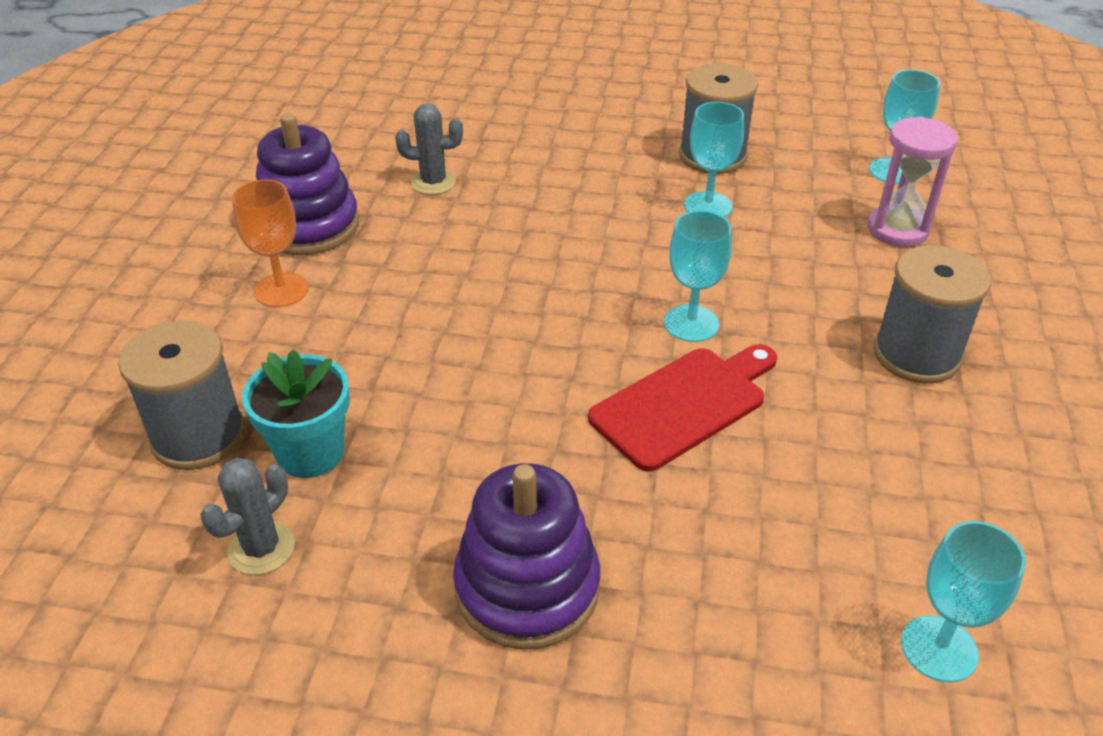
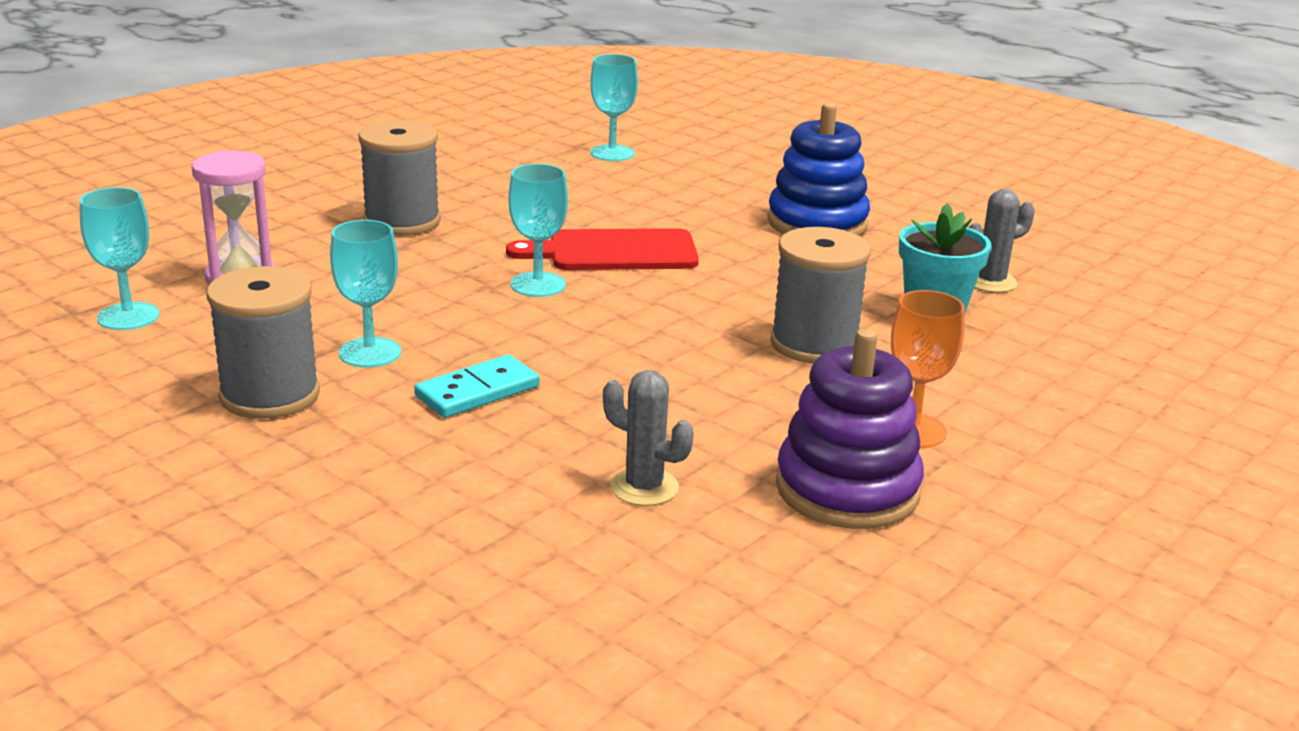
camera: 150 degrees left, 15 degrees down
grey spool [118,320,245,470] -> grey spool moved to [770,227,871,364]
purple stacking toy [453,463,600,650] -> blue stacking toy [767,103,870,236]
none -> turquoise domino [414,355,540,418]

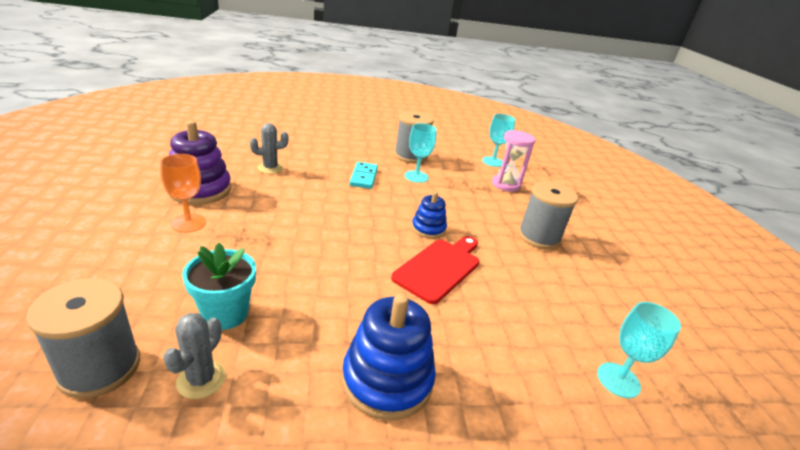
camera: 130 degrees right, 5 degrees up
turquoise goblet [508,164,568,297] -> blue stacking toy [412,191,447,239]
grey spool [770,227,871,364] -> grey spool moved to [26,278,140,399]

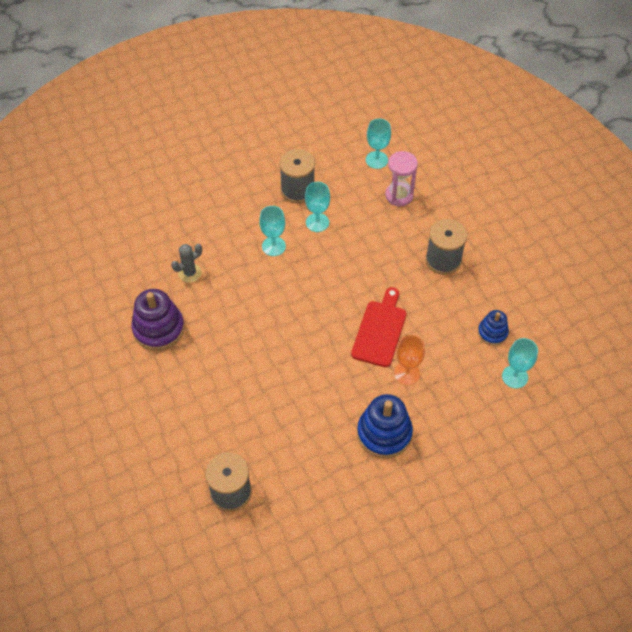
camera: 15 degrees left, 25 degrees up
orange goblet [160,154,206,233] -> orange goblet moved to [394,335,425,385]
grey cactus [163,313,226,399] -> none
turquoise flower pot [182,243,256,330] -> none
turquoise domino [349,162,378,189] -> turquoise goblet [259,206,286,256]
blue stacking toy [412,191,447,239] -> blue stacking toy moved to [478,310,509,346]

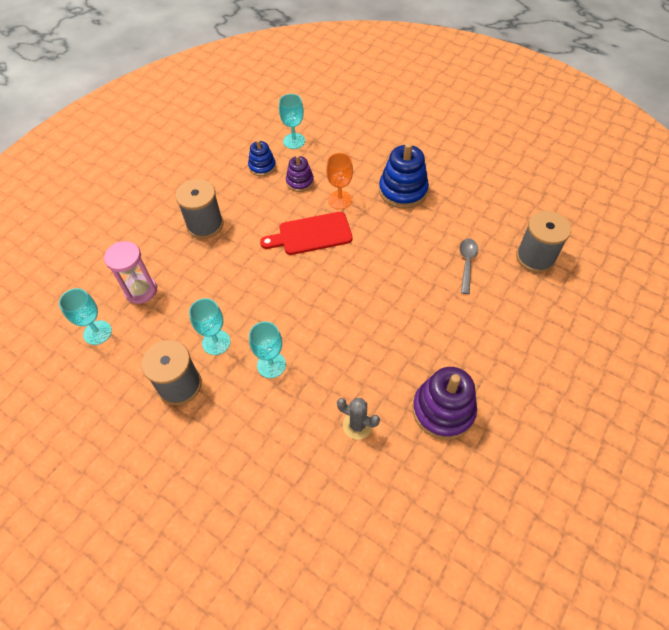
camera: 120 degrees left, 0 degrees up
none -> purple stacking toy [286,155,314,192]
none -> grey spoon [459,239,478,294]

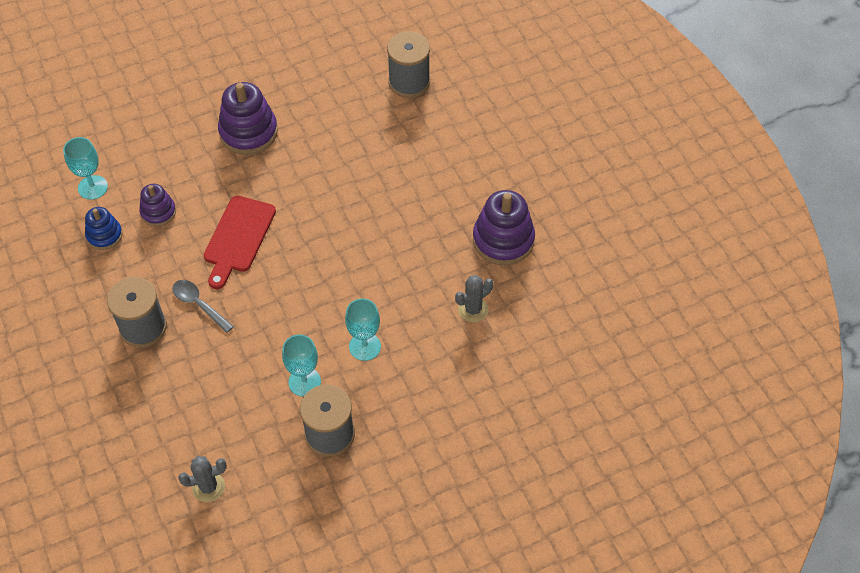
camera: 60 degrees left, 0 degrees up
turquoise goblet [59,288,112,345] -> grey cactus [178,456,227,502]
pink hourglass [104,241,157,304] -> none
orange goblet [326,153,353,209] -> none
blue stacking toy [379,143,429,209] -> purple stacking toy [218,82,278,155]
grey spoon [459,239,478,294] -> grey spoon moved to [172,280,234,333]

